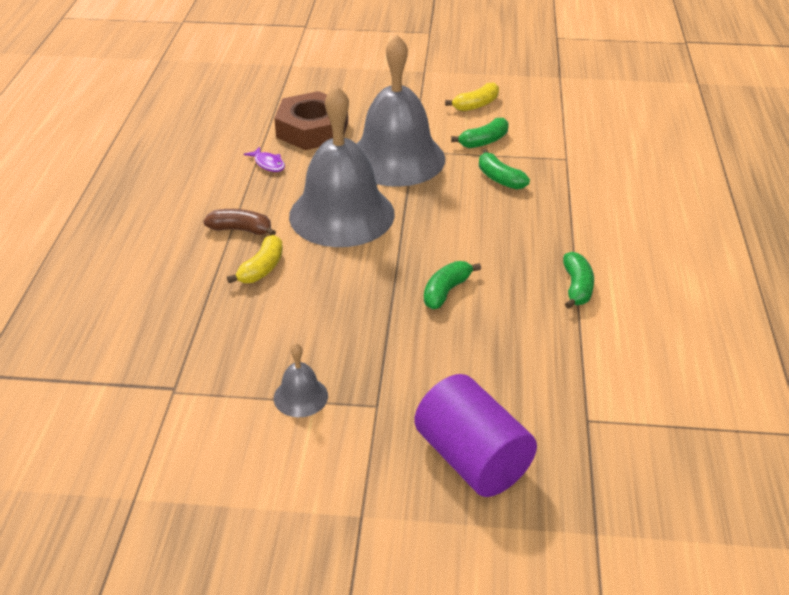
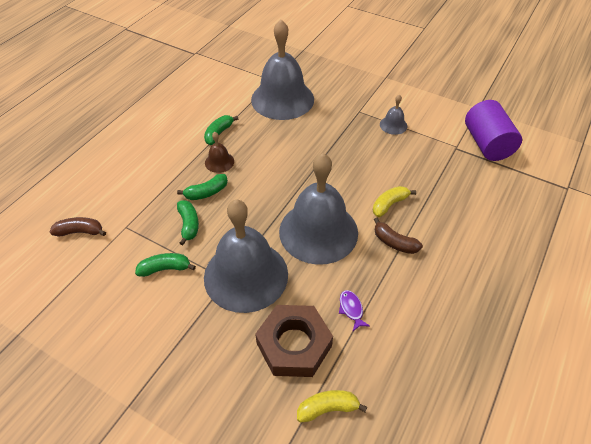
camera: 155 degrees left, 10 degrees up
purple cylinder [414,374,537,497] -> purple cylinder moved to [465,100,522,161]
green banana [424,261,481,309] -> green banana moved to [177,174,228,200]
yellow banana [445,82,499,111] -> yellow banana moved to [297,390,367,423]
none -> brown banana [50,217,106,236]
none -> brown bell [205,132,234,173]
none -> grey bell [251,20,314,120]

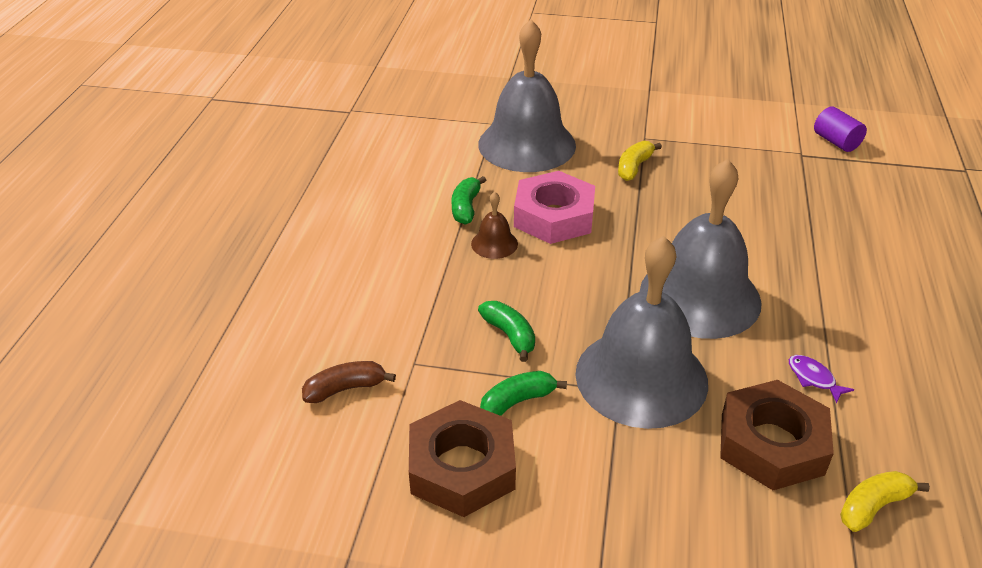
camera: 20 degrees left, 10 degrees down
green banana [177,174,228,200] -> none
yellow banana [373,186,416,217] -> yellow banana moved to [618,141,662,181]
brown banana [374,218,423,254] -> none
grey bell [380,95,407,135] -> none
purple cylinder [465,100,522,161] -> purple cylinder [814,106,867,152], size x0.58
none -> brown nut [409,400,516,517]
none -> pink nut [514,171,595,244]

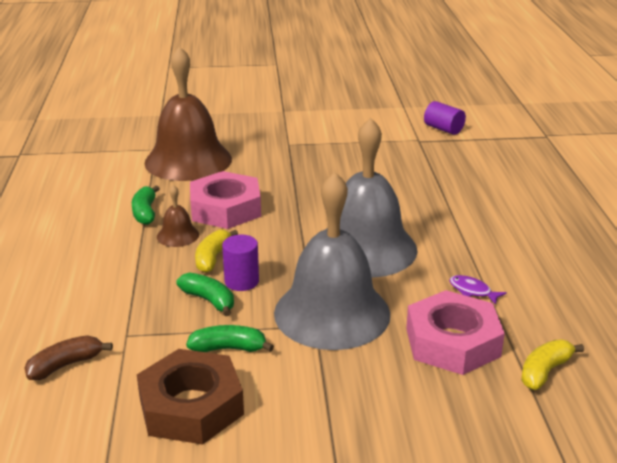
camera: 15 degrees left, 10 degrees down
grey bell [478,19,576,172] -> brown bell [145,46,232,181]
green banana [480,371,567,416] -> green banana turned 45 degrees clockwise [186,325,274,352]
yellow banana [618,141,662,181] -> yellow banana moved to [195,229,238,273]
brown nut [720,380,834,490] -> pink nut [406,290,505,375]
none -> purple cylinder [222,235,259,291]

